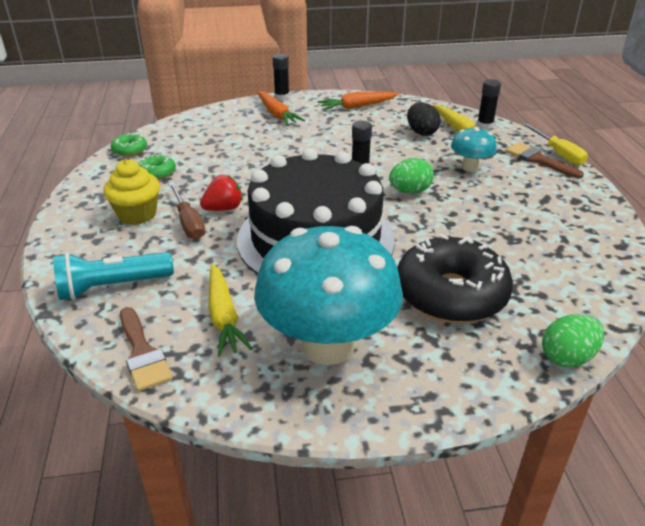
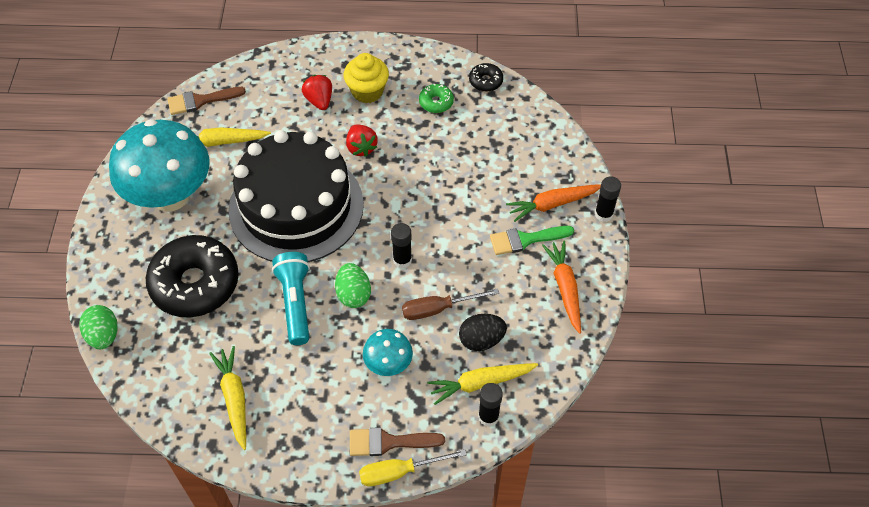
camera: 100 degrees right, 20 degrees up
turquoise flashlight [53,252,174,300] -> turquoise flashlight moved to [272,252,310,345]
green donut [111,133,147,157] -> black donut [469,63,503,92]
brown screwdriver [169,182,205,239] -> brown screwdriver moved to [402,288,499,320]
brown brush [506,142,584,179] -> brown brush turned 150 degrees counterclockwise [350,427,445,456]
none -> yellow carrot [209,346,246,450]
none -> red strawberry [302,75,332,110]
none -> green brush [490,226,574,255]

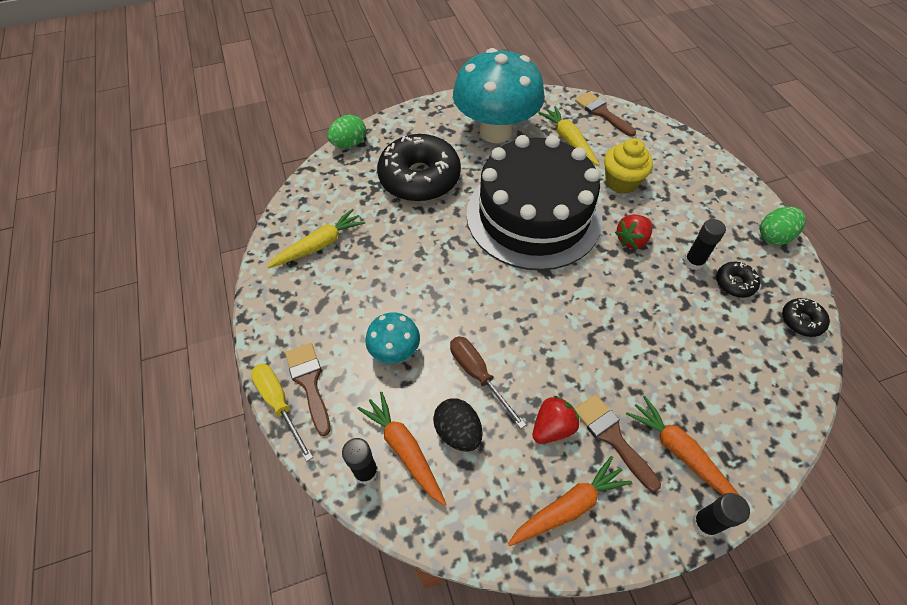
camera: 70 degrees right, 0 degrees up
turquoise flashlight [272,252,310,345] -> none
red strawberry [302,75,332,110] -> red strawberry moved to [533,396,579,444]
green egg [335,263,371,308] -> green egg moved to [760,207,806,245]
yellow cupcake [343,53,389,103] -> yellow cupcake moved to [604,138,653,194]
black glue stick [391,223,412,268] -> black glue stick moved to [684,219,726,270]
green donut [419,84,454,113] -> black donut [716,262,760,298]
yellow carrot [427,363,538,405] -> orange carrot [357,392,446,506]
green brush [490,226,574,255] -> brown brush [575,394,661,492]

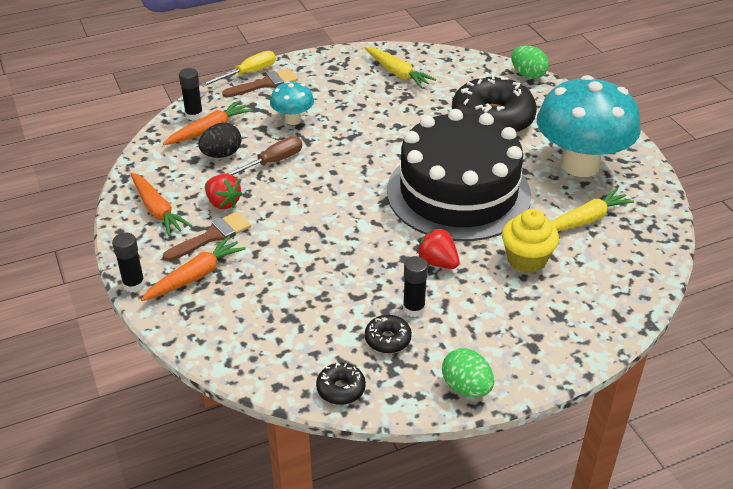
camera: 85 degrees right, 15 degrees down
brown brush [575,92,636,137] -> none

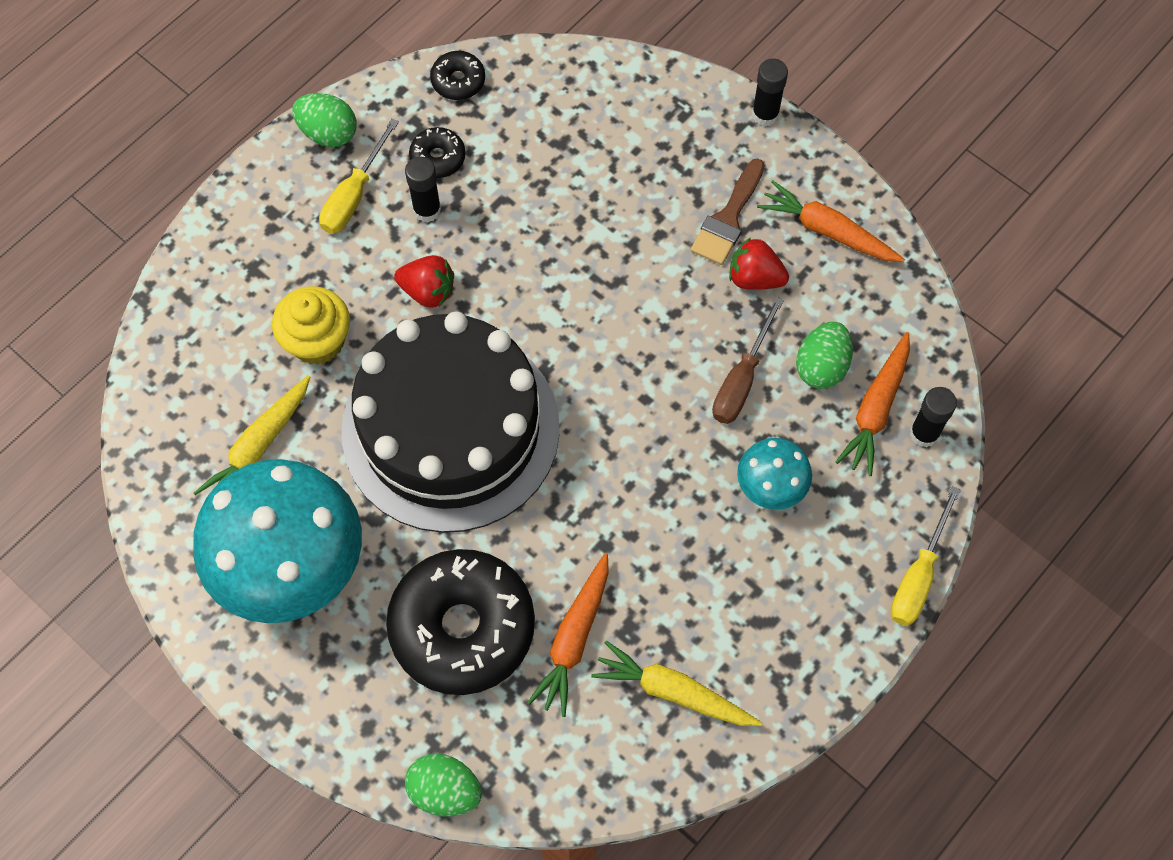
camera: 155 degrees right, 25 degrees up
orange carrot [141,236,246,301] -> orange carrot moved to [527,553,609,717]
black egg [199,123,242,158] -> green egg [796,322,853,389]
brown brush [222,68,298,97] -> none
none -> yellow screwdriver [319,119,399,234]

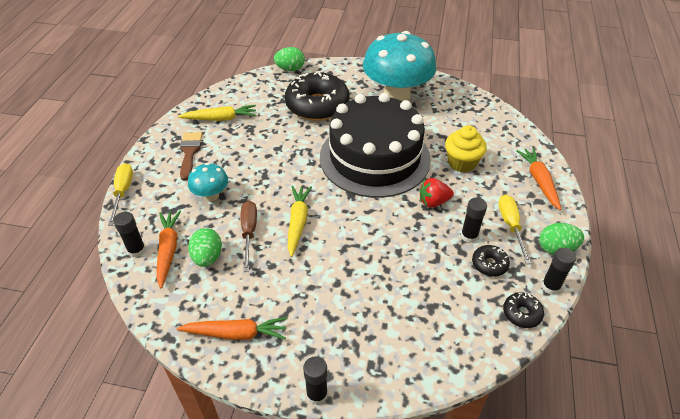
camera: 150 degrees right, 20 degrees down
yellow carrot [194,375,310,495] -> yellow carrot moved to [288,186,312,257]
orange carrot [527,553,609,717] -> orange carrot moved to [516,148,561,210]
brown brush [691,158,765,265] -> brown brush moved to [180,132,202,180]
red strawberry [729,237,789,290] -> none
none -> black glue stick [541,248,576,295]

